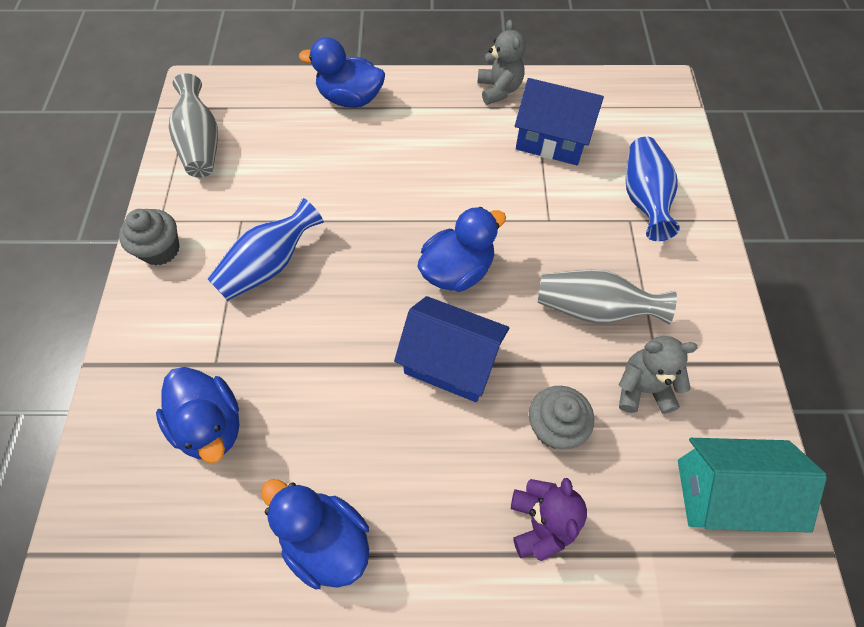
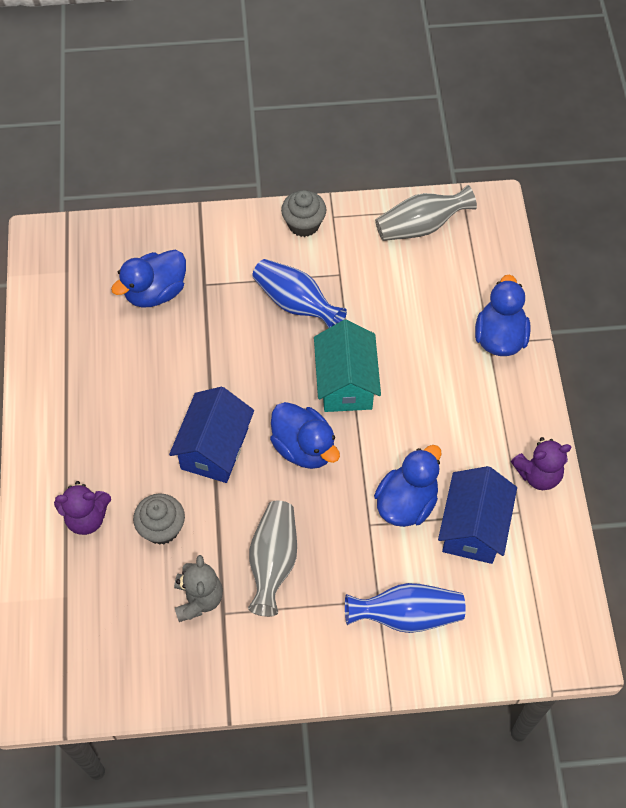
camera: 85 degrees right, 0 degrees up
blue duck [261,479,369,590] -> blue duck moved to [374,445,442,527]
grey teddy bear [477,20,526,105] -> purple teddy bear [511,437,572,490]
turquoise house [678,438,827,533] -> turquoise house moved to [314,320,381,412]

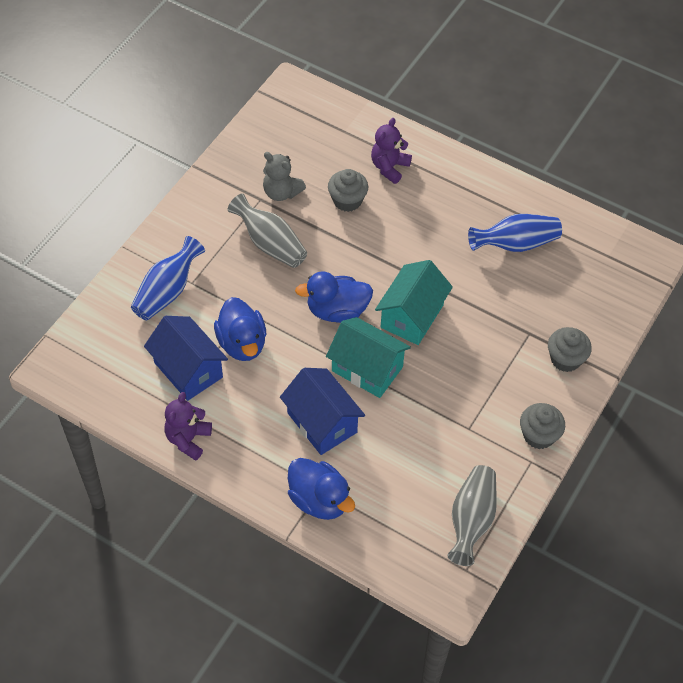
camera: 125 degrees right, 5 degrees down
blue duck [111,250,186,308] -> none
blue house [169,387,254,483] -> blue house moved to [280,368,365,455]
blue vase [252,259,347,328] -> blue vase moved to [468,214,562,252]
none -> turquoise house [375,260,453,345]
none -> grey cupcake [548,327,592,372]

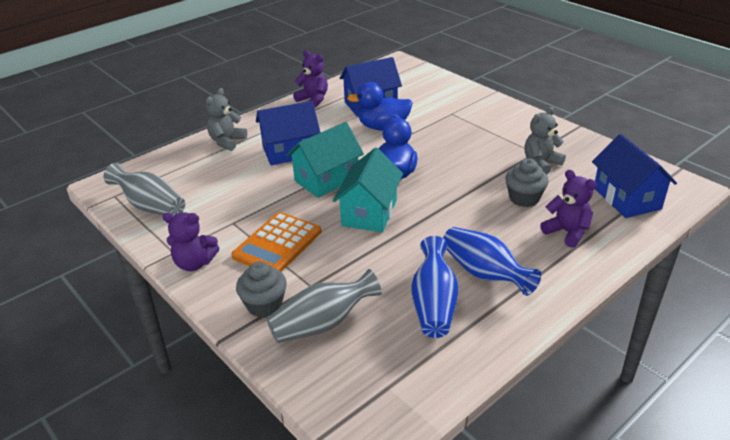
camera: 110 degrees right, 20 degrees down
blue vase [131,236,205,320] -> blue vase moved to [443,227,541,296]
grey vase [228,193,307,268] -> grey vase moved to [267,269,382,343]
blue duck [288,458,355,520] -> grey teddy bear [206,88,247,151]
turquoise house [375,260,453,345] -> turquoise house turned 60 degrees clockwise [333,147,403,232]
grey cupcake [520,403,565,449] -> purple teddy bear [163,212,219,271]
none -> orange calculator [232,212,321,272]
none -> blue house [592,134,677,218]

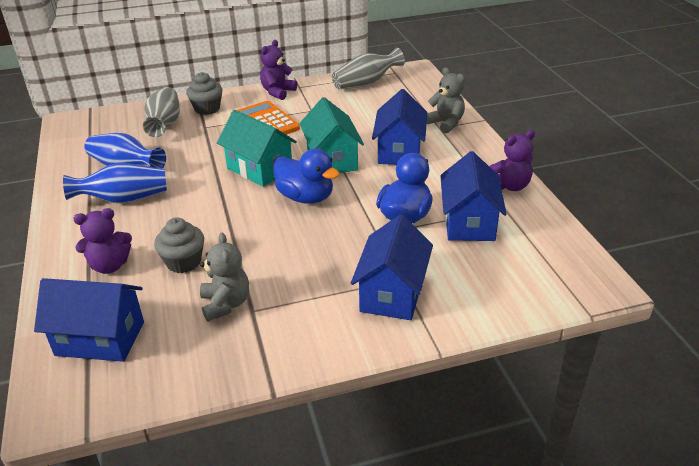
camera: 115 degrees right, 0 degrees up
none -> blue house [351,215,433,320]

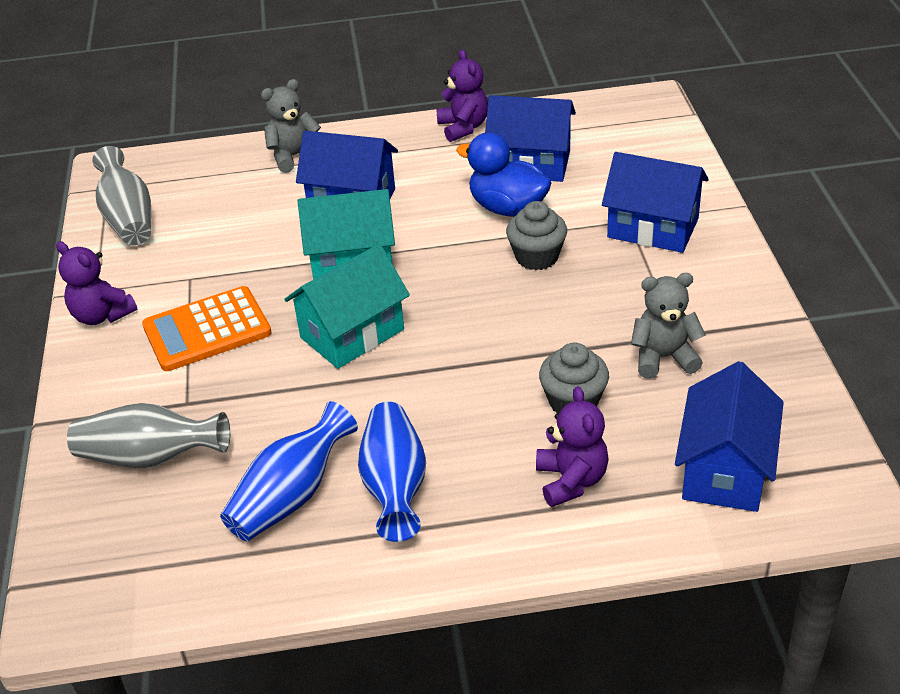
camera: 80 degrees left, 5 degrees up
grey cupcake [186,72,223,115] -> grey cupcake moved to [506,201,567,270]
blue duck [273,149,340,203] -> none

